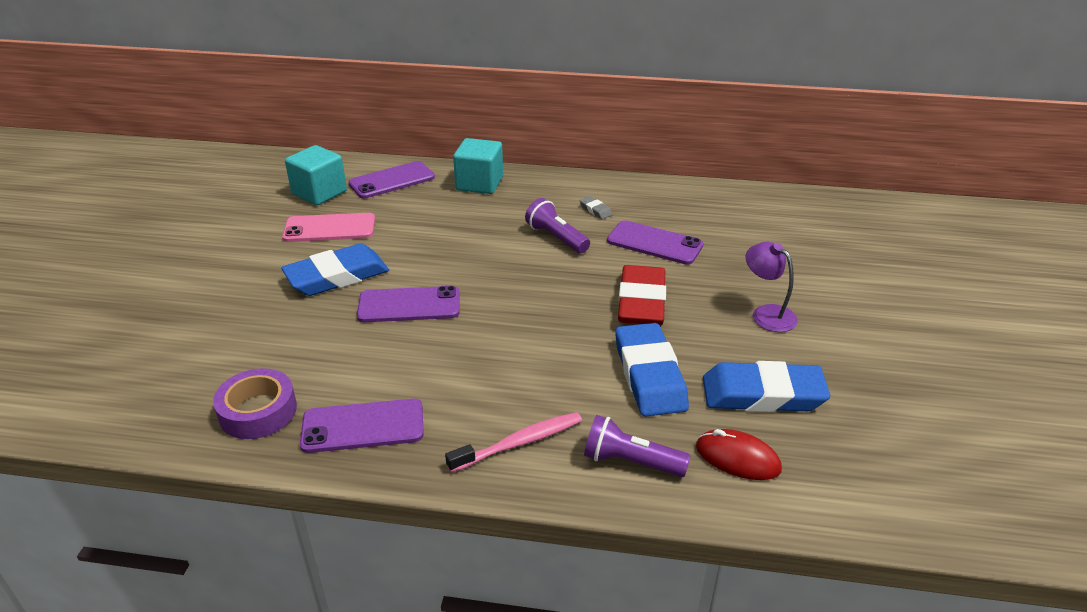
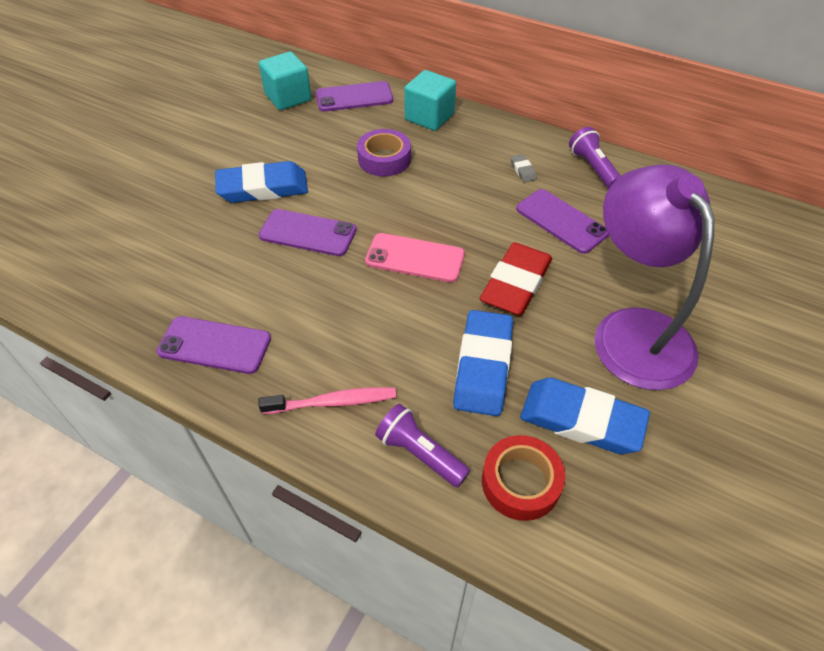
camera: 20 degrees right, 15 degrees up
purple tape [213,368,297,439] -> purple tape moved to [357,129,411,176]
pink phone [282,213,375,242] -> pink phone moved to [365,233,465,282]
purple flashlight [525,198,590,253] -> purple flashlight moved to [569,127,621,188]
red mouse [696,429,782,480] -> red tape [482,435,565,521]
purple lamp [746,242,798,332] -> purple lamp [594,164,714,390], size x2.23

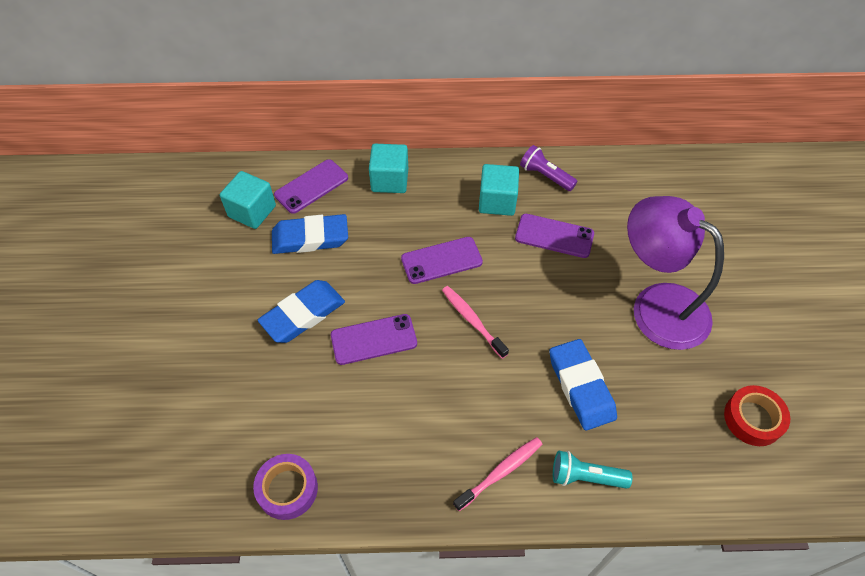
camera: 30 degrees left, 5 degrees up
purple phone [157,316,271,374] -> purple phone moved to [401,237,483,284]
purple tape [357,129,411,176] -> purple tape moved to [253,454,318,520]
pink phone [365,233,465,282] -> pink toothbrush [442,286,509,359]
purple flashlight [375,404,470,487] -> turquoise flashlight [553,451,632,489]
red eraser [480,242,552,316] -> none
red tape [482,435,565,521] -> red tape moved to [724,385,790,446]
grey eraser [511,154,537,182] -> turquoise cube [479,164,519,216]
blue eraser [520,378,650,454] -> blue eraser moved to [272,214,348,254]

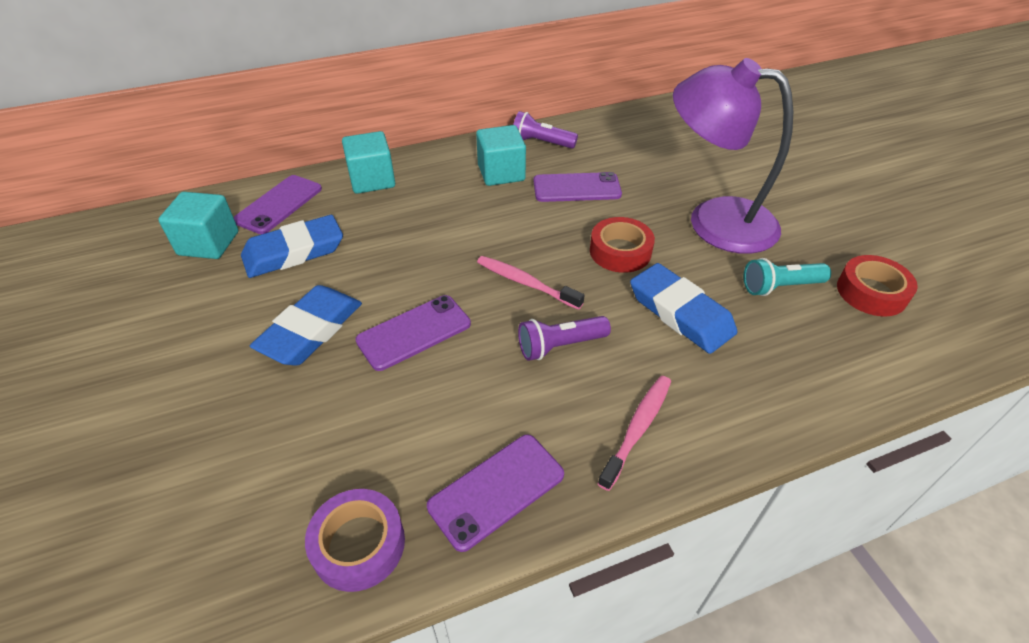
camera: 20 degrees left, 10 degrees down
purple phone [401,237,483,284] -> purple phone moved to [427,435,564,552]
turquoise flashlight [553,451,632,489] -> turquoise flashlight moved to [743,258,831,296]
none -> purple flashlight [518,316,611,361]
none -> red tape [590,217,655,273]

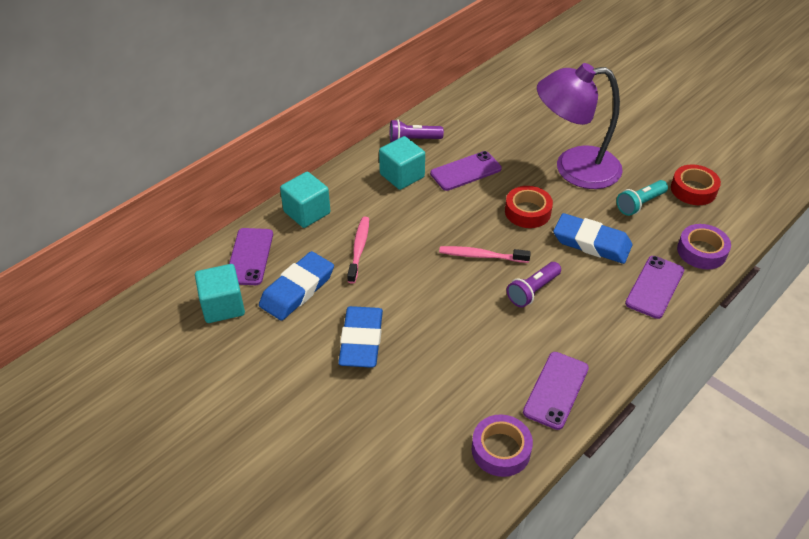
camera: 25 degrees left, 0 degrees up
purple phone [355,295,471,371] -> purple phone moved to [625,256,684,319]
pink toothbrush [598,376,671,491] -> pink toothbrush moved to [347,216,369,284]
none -> purple tape [677,224,731,269]

